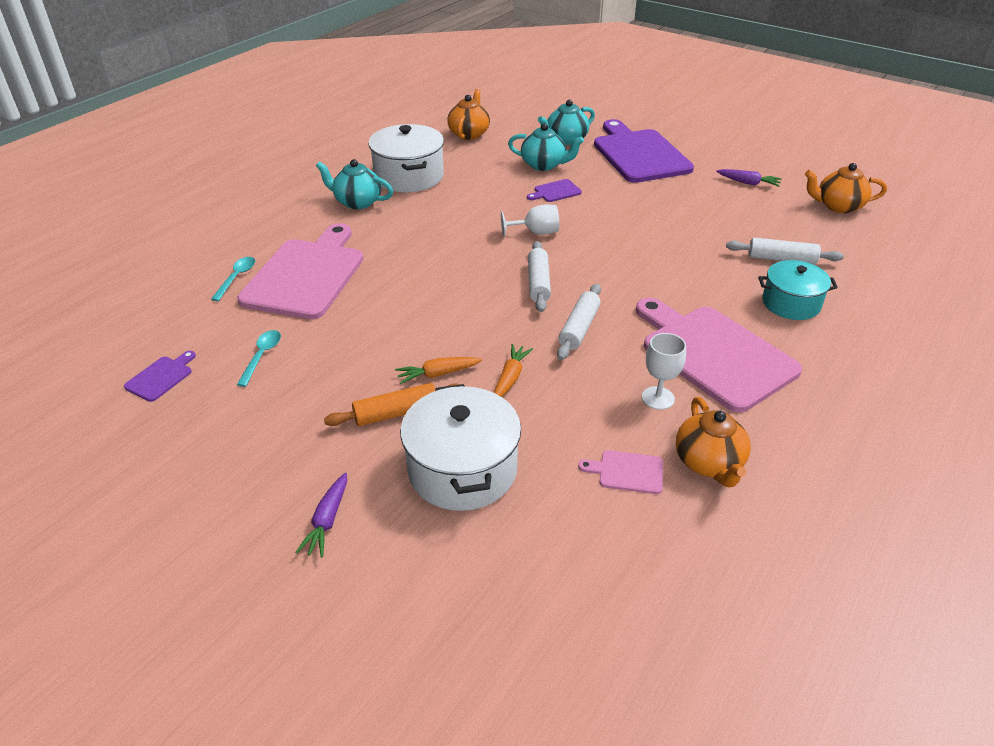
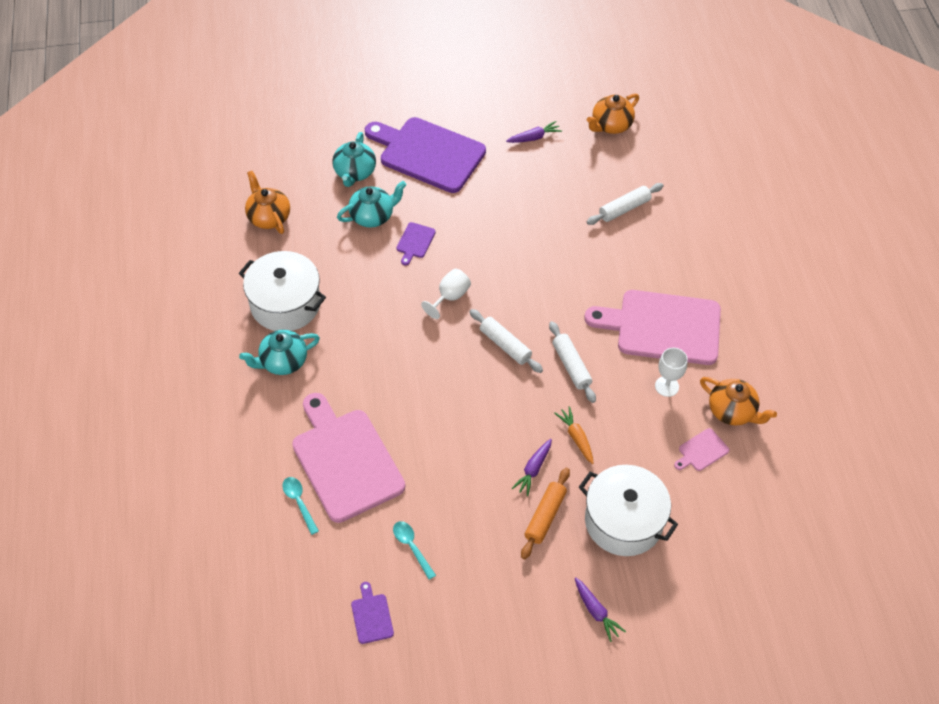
camera: 45 degrees left, 15 degrees up
orange carrot [395,357,482,384] -> purple carrot [512,439,552,496]
turquoise pot [758,260,838,320] -> none

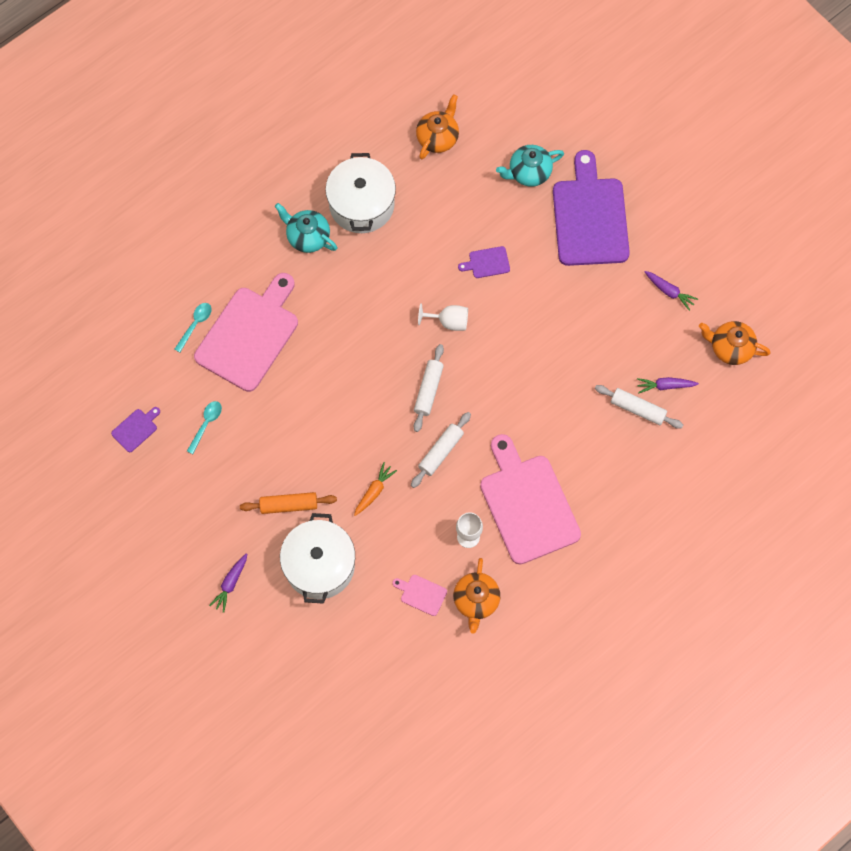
camera: 60 degrees right, 15 degrees up
turquoise teapot [337,181,406,228] -> none
purple carrot [512,439,552,496] -> purple carrot moved to [637,377,699,393]

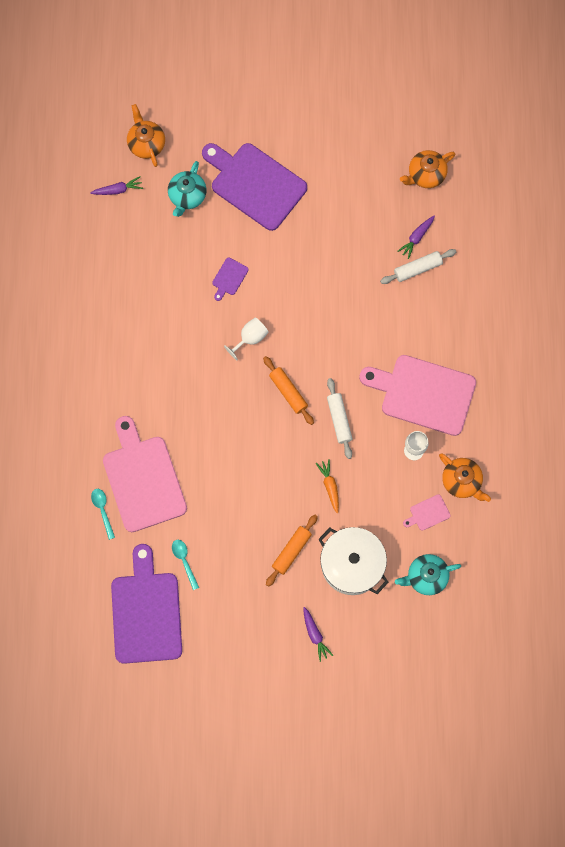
camera: 50 degrees left, 5 degrees up
purple cutting board [111,407,160,452] -> purple cutting board [111,544,182,664], size x2.47
turquoise teapot [275,203,337,253] -> turquoise teapot moved to [395,554,461,595]
white pot [325,153,396,233] -> none
white rolling pin [414,344,444,432] -> orange rolling pin [263,356,314,425]
orange teapot [416,94,459,159] -> orange teapot moved to [127,104,165,167]
purple carrot [645,271,698,311] -> purple carrot moved to [90,177,143,195]

